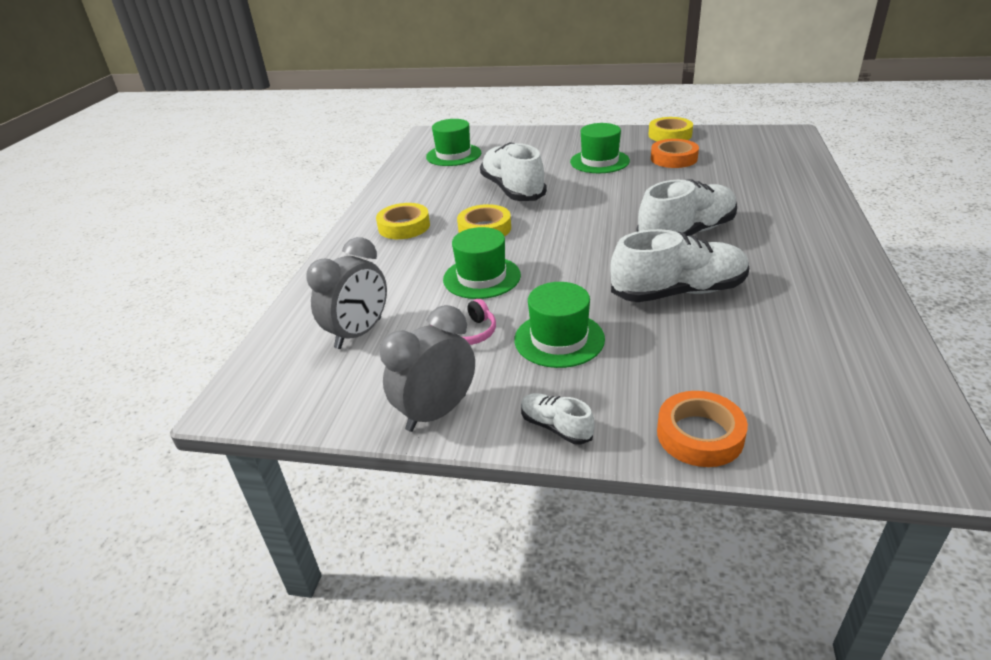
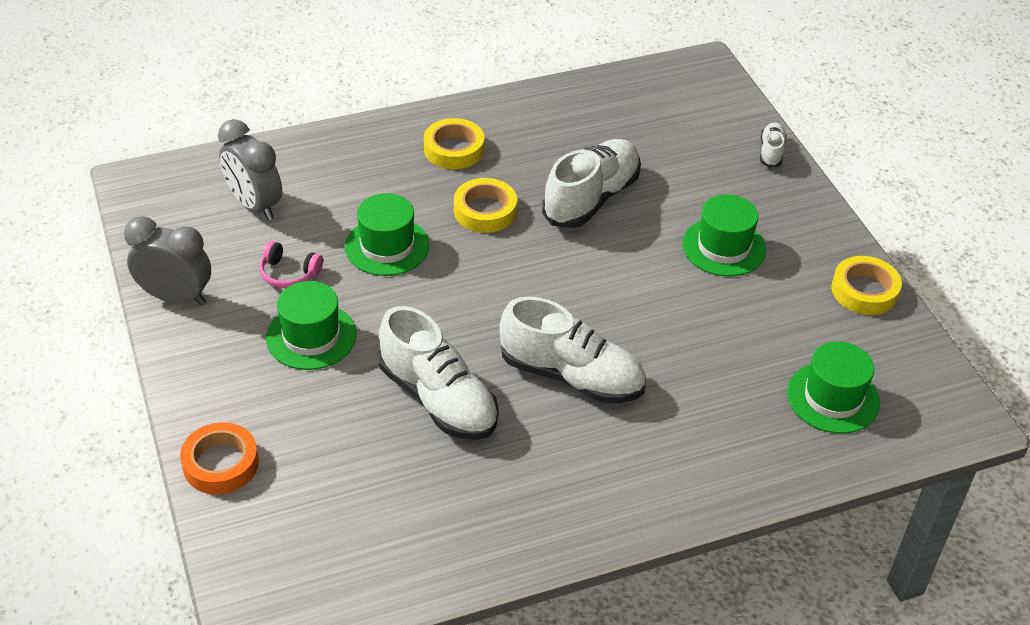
camera: 55 degrees right, 10 degrees up
grey clock [306,237,387,349] -> grey clock turned 45 degrees clockwise [218,119,282,220]
green hat [426,119,481,166] -> green hat moved to [787,341,880,434]
white shoe [521,393,595,444] -> white shoe moved to [760,122,787,168]
orange tape [651,139,699,168] -> none

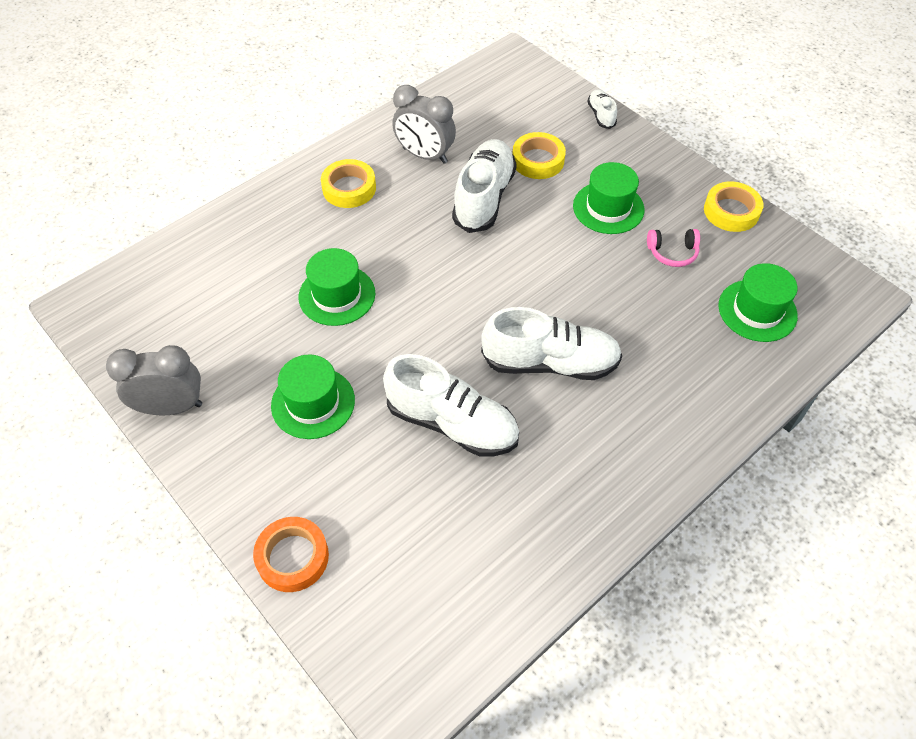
camera: 20 degrees left, 10 degrees up
grey clock [218,119,282,220] -> grey clock moved to [392,85,456,163]
pink headphones [259,241,323,288] -> pink headphones moved to [647,229,700,267]
yellow tape [454,178,517,233] -> yellow tape moved to [512,132,566,179]

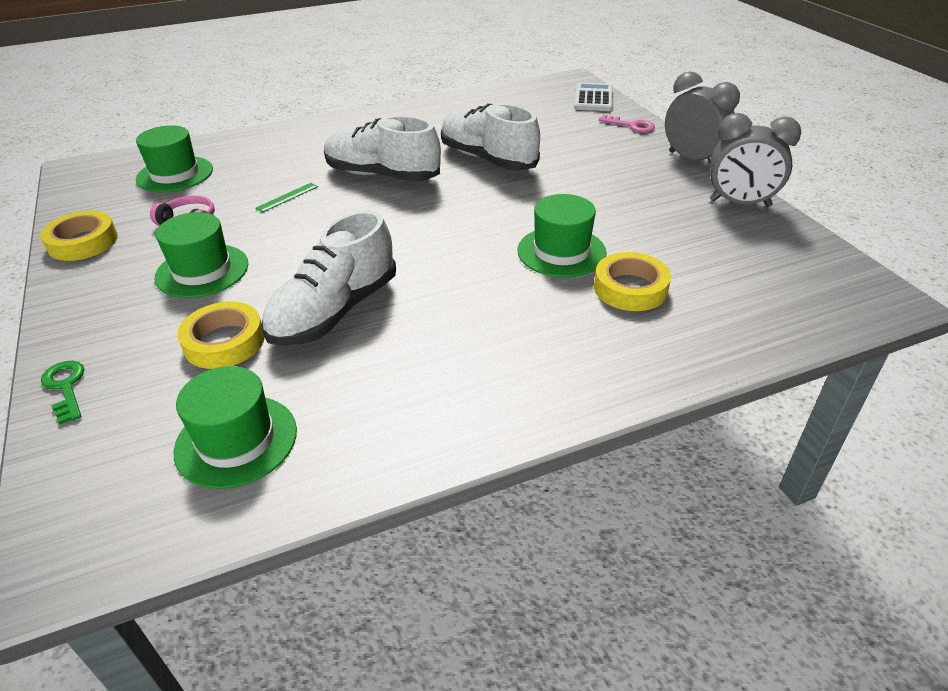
camera: 160 degrees left, 15 degrees down
orange tape [253,517,329,592] -> pink key [599,115,655,132]
green hat [271,354,355,439] -> green hat moved to [174,366,297,489]
yellow tape [321,159,376,208] -> yellow tape moved to [594,252,671,311]
grey clock [392,85,456,163] -> grey clock moved to [665,71,740,163]
white shoe [587,89,617,129] -> green key [41,361,84,425]
none -> green ruler [255,183,318,213]
none -> white calculator [574,83,613,111]

